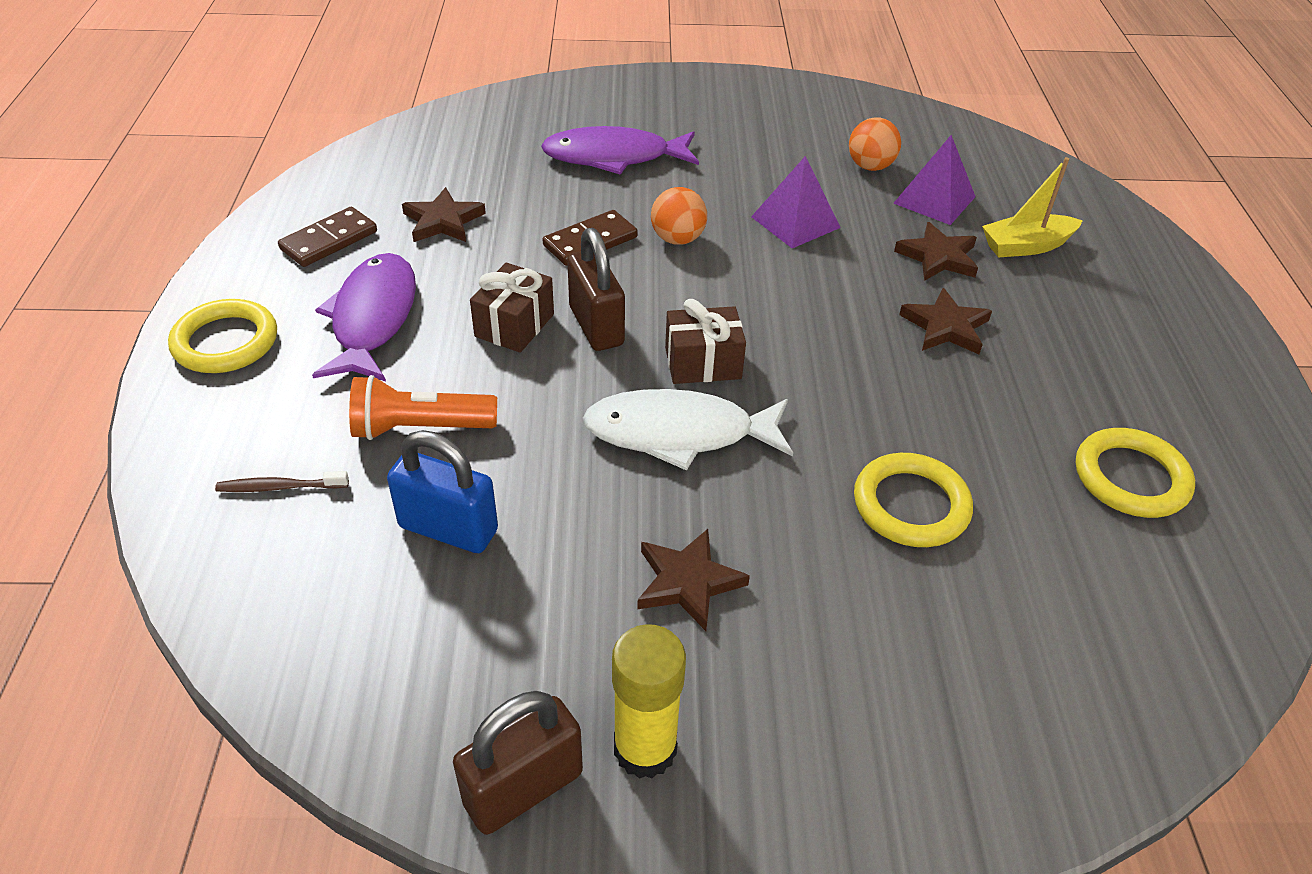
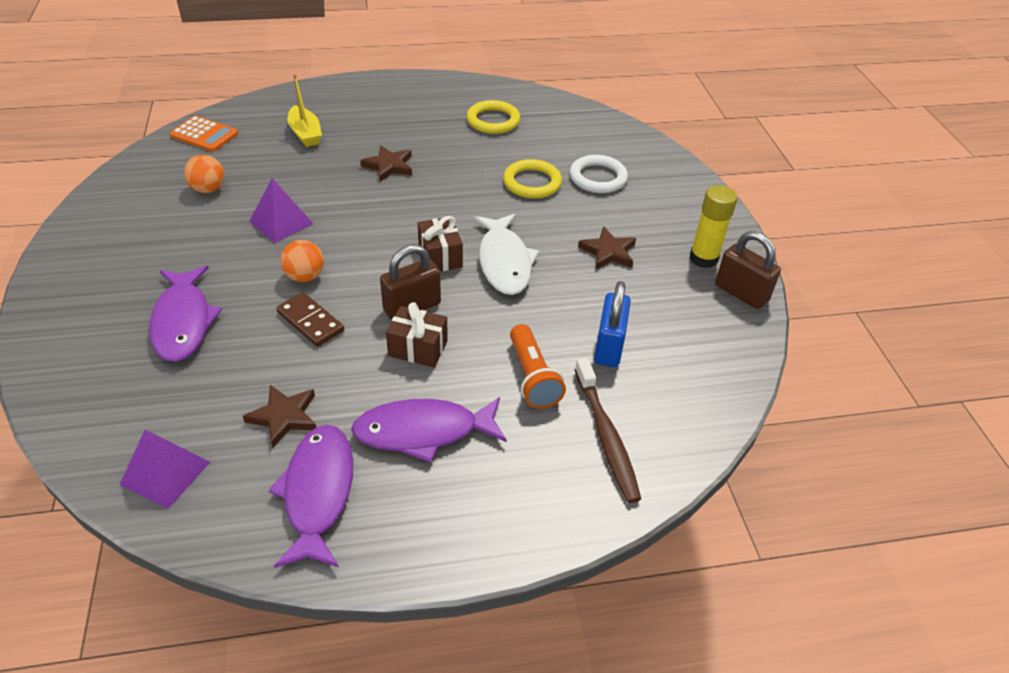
camera: 100 degrees left, 0 degrees up
yellow ring [168,299,277,373] -> none
brown toothbrush [215,471,349,492] -> brown toothbrush [575,357,641,503], size x1.92
brown domino [278,207,377,267] -> purple fish [268,425,353,568]
purple pyramid [893,135,976,225] -> purple pyramid moved to [119,429,210,509]
brown star [894,222,978,281] -> none
none -> orange calculator [170,116,238,152]
none -> white ring [570,155,628,193]

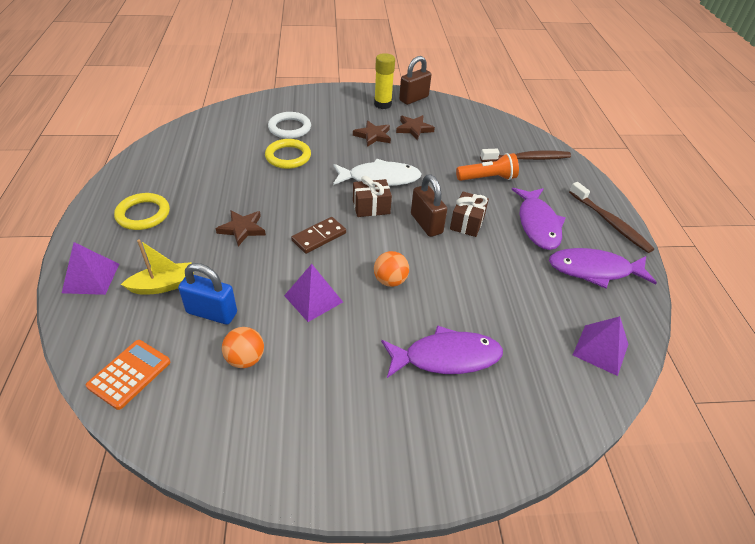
camera: 85 degrees left, 0 degrees up
brown star [243,385,316,448] -> brown star moved to [396,115,435,140]
brown domino [276,292,344,347] -> brown domino moved to [291,217,346,254]
yellow ring [467,100,520,134] -> yellow ring moved to [114,193,170,230]
blue padlock [594,281,631,367] -> blue padlock moved to [178,263,237,325]
none -> purple pyramid [62,242,119,295]
none -> brown toothbrush [569,182,655,253]

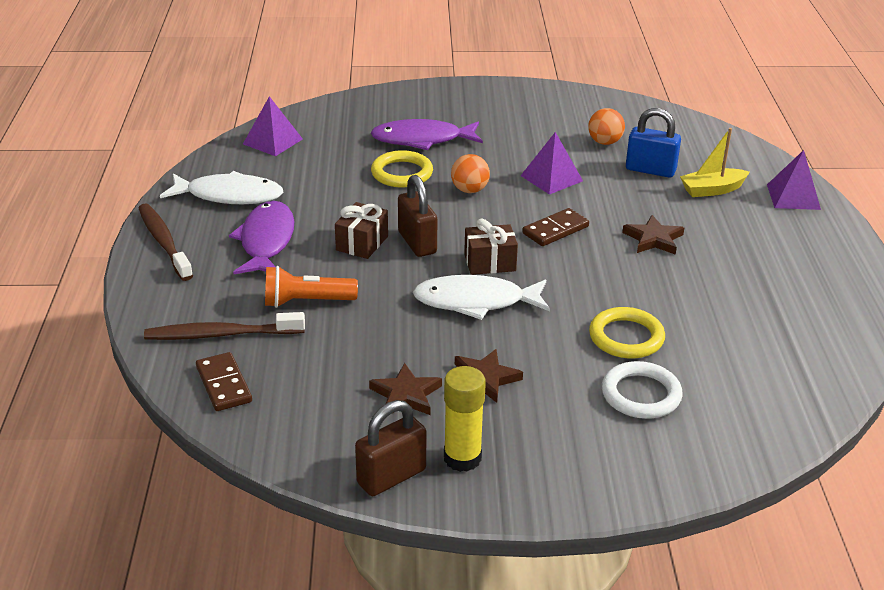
camera: 175 degrees left, 10 degrees down
orange calculator [86,340,170,410] -> none
yellow ring [114,193,170,230] -> yellow ring moved to [371,150,433,187]
purple fish [549,248,657,289] -> white fish [160,171,283,204]
none -> brown domino [196,352,252,411]

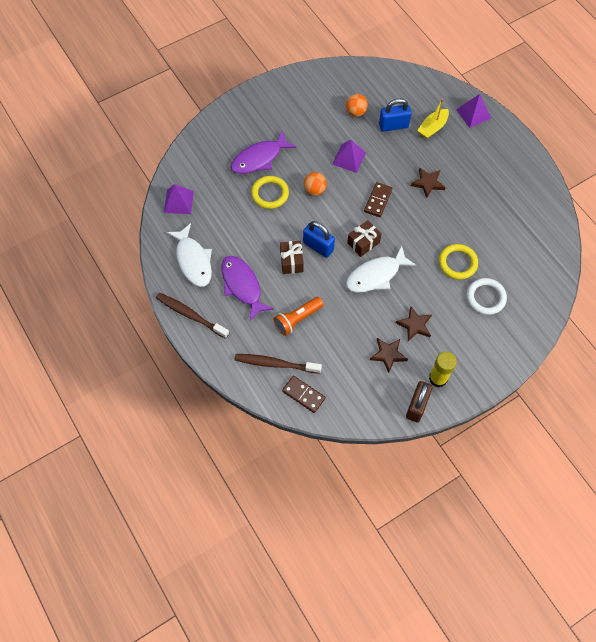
camera: 30 degrees left, 30 degrees up
brown toothbrush [144,312,305,340] -> brown toothbrush turned 45 degrees clockwise [235,354,322,374]
white fish [160,171,283,204] -> white fish turned 90 degrees clockwise [166,223,212,287]
brown padlock [398,175,437,257] -> blue padlock [303,221,335,258]

